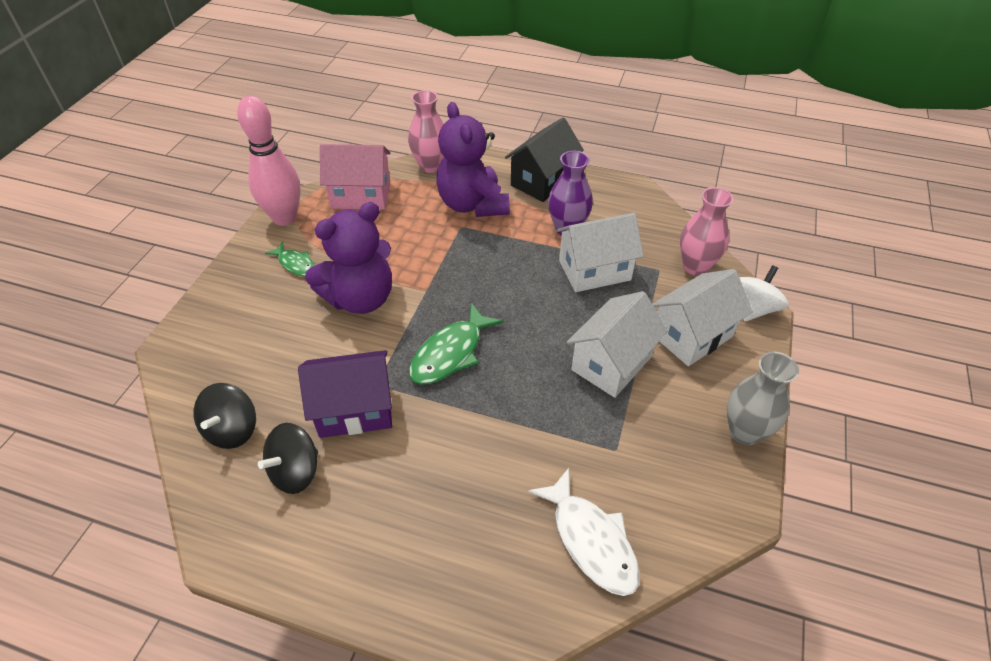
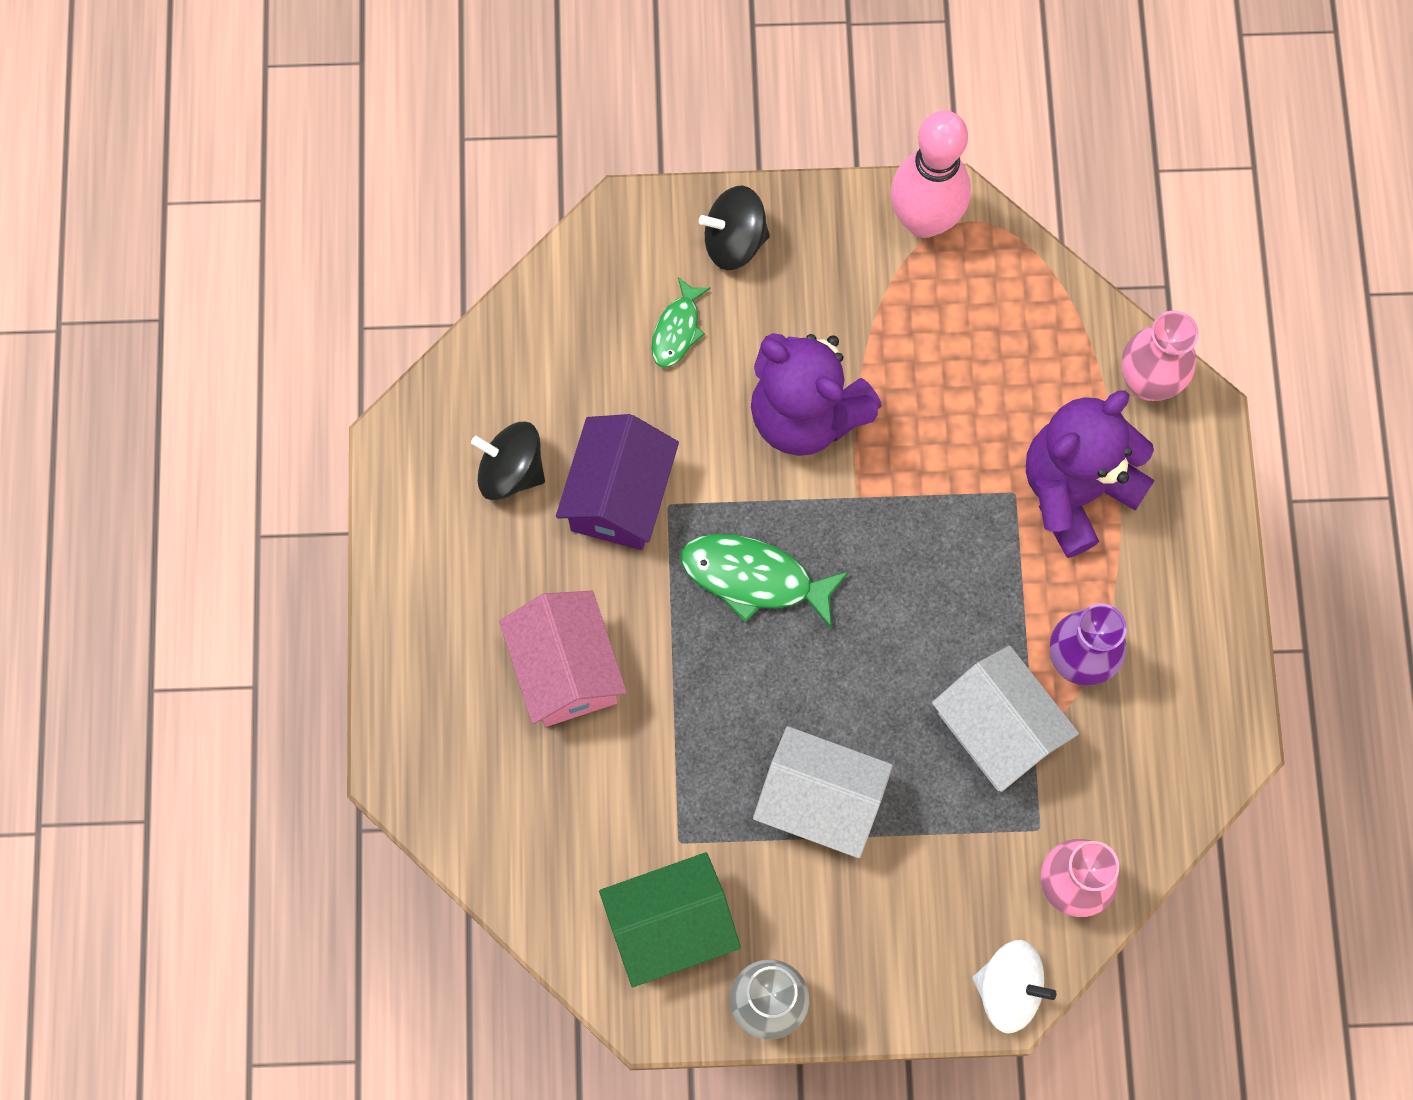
camera: 70 degrees right, 25 degrees up
black spinning top [193,383,256,449] -> black spinning top moved to [699,186,770,270]
green fish [265,241,315,276] -> green fish moved to [651,277,711,368]
purple house [298,350,392,438] -> purple house turned 45 degrees clockwise [556,414,679,550]
pink house [320,144,391,210] -> pink house moved to [499,591,627,727]
black house [505,117,584,202] -> none
white fish [528,468,640,596] -> none
white house [653,269,753,366] -> none
none -> green house [599,852,741,987]

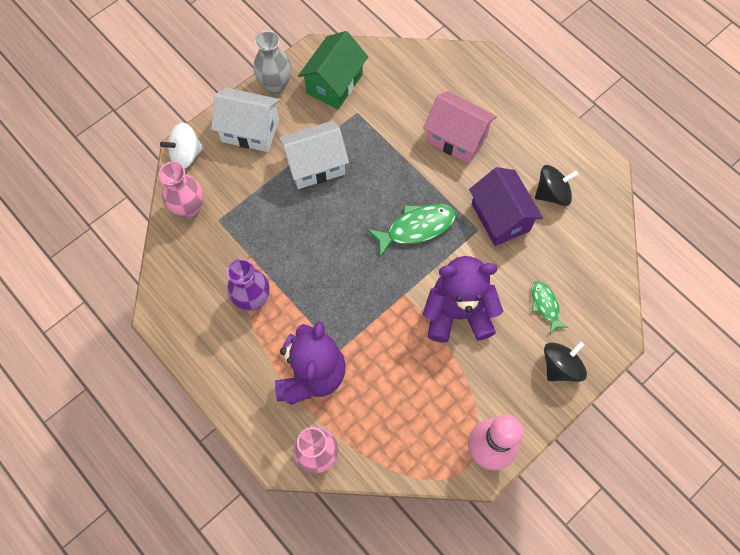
camera: 140 degrees right, 5 degrees down
white house [932,646,1079,792] -> white house moved to [211,88,280,152]

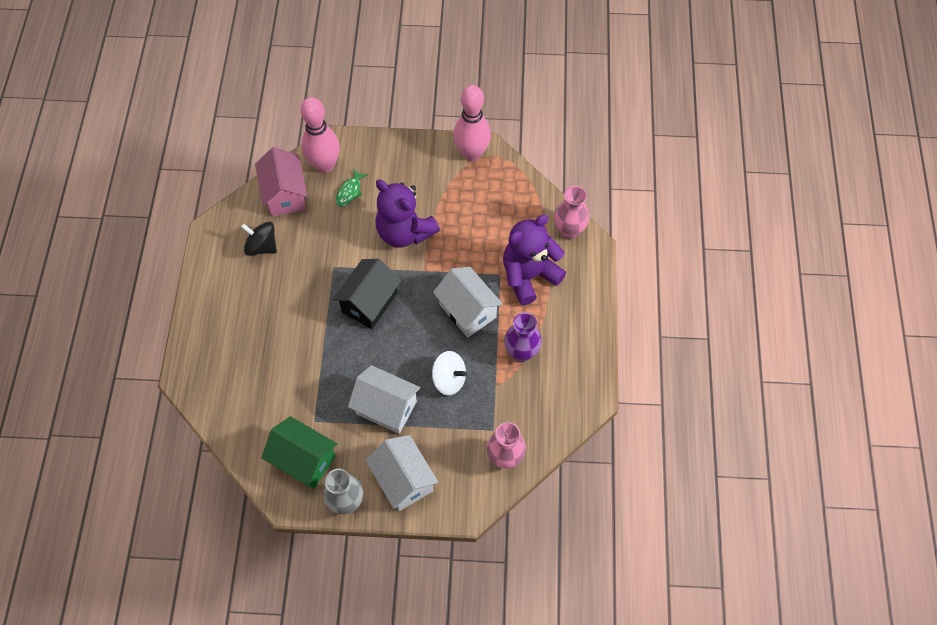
camera: 135 degrees left, 5 degrees down
white spinning top [160,123,204,169] -> white spinning top moved to [432,351,467,396]
green house [298,31,368,109] -> green house turned 45 degrees clockwise [261,416,337,489]
green fish [367,204,456,257] -> black house [333,259,401,329]
pink house [423,91,497,164] -> pink house moved to [255,147,307,217]
purple house [469,167,543,246] -> none
black spinning top [544,341,587,382] -> none
none -> pink bowling pin [300,97,340,173]
none -> white house [433,267,503,338]

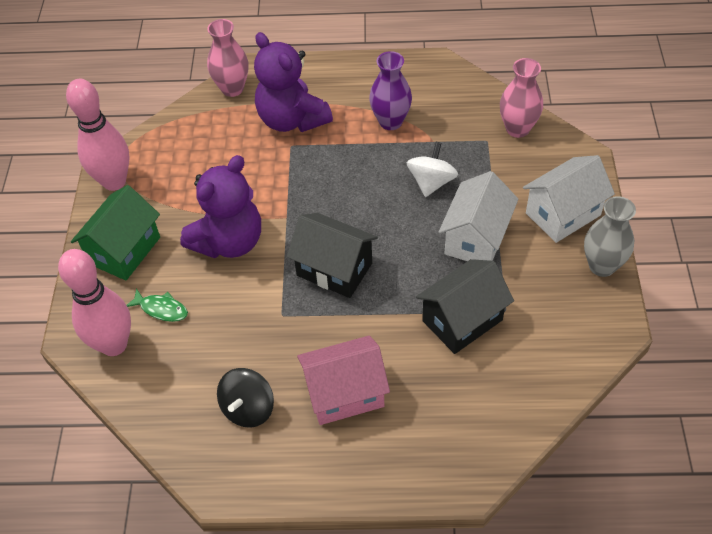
camera: 90 degrees left, 10 degrees down
pink house [255,147,307,217] -> pink house moved to [297,336,390,425]
green house [261,416,337,489] -> green house moved to [71,185,160,281]
white house [433,267,503,338] -> none
none -> black house [416,259,514,354]

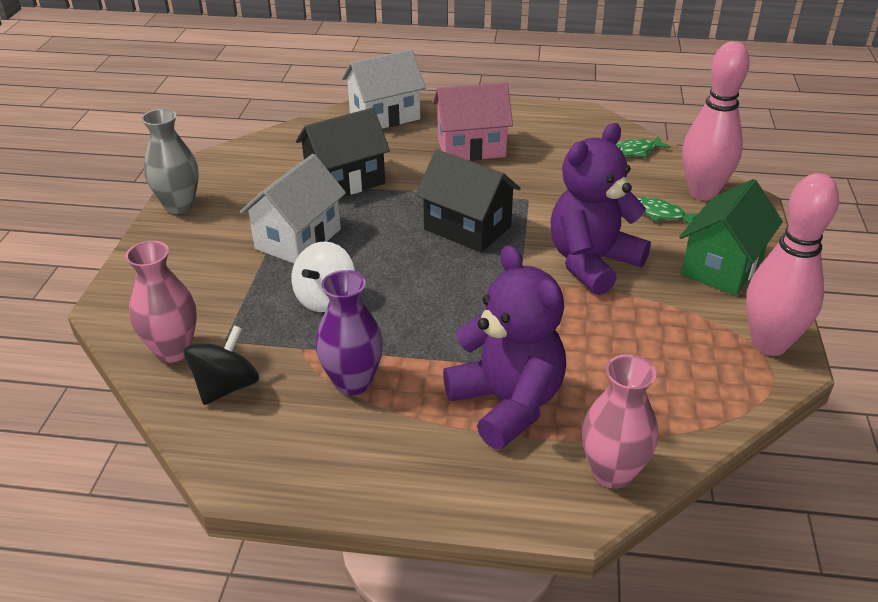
camera: 175 degrees left, 15 degrees down
black spinning top [217,368,274,428] -> black spinning top moved to [184,325,259,405]
white house [523,155,615,243] -> white house moved to [342,49,426,129]
none -> green fish [616,136,671,157]

